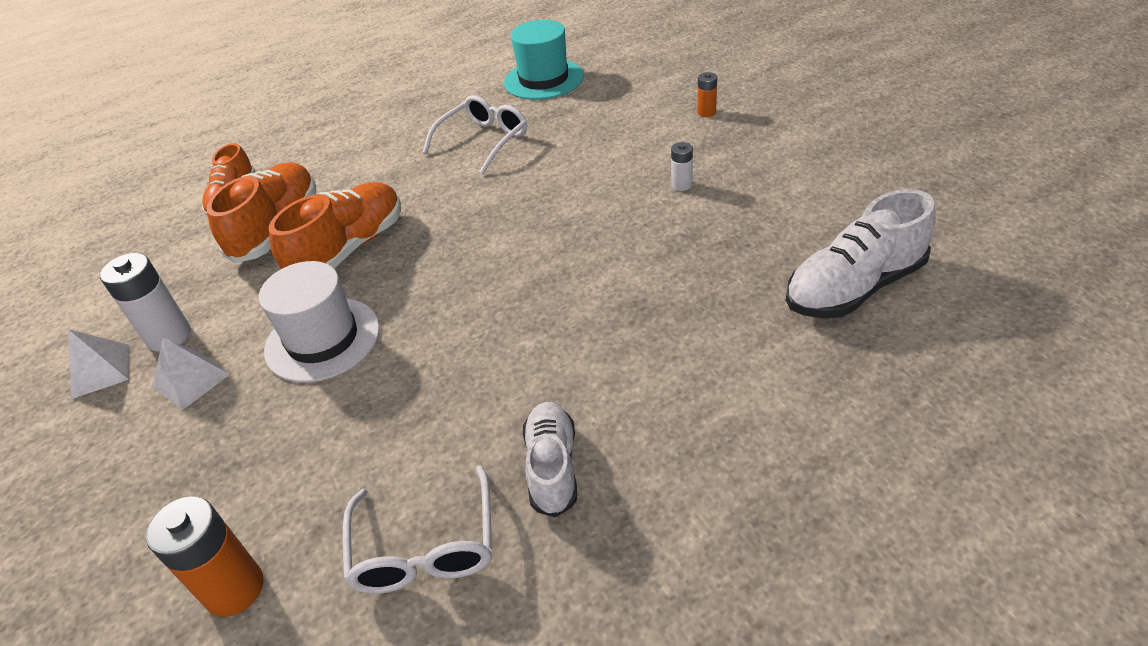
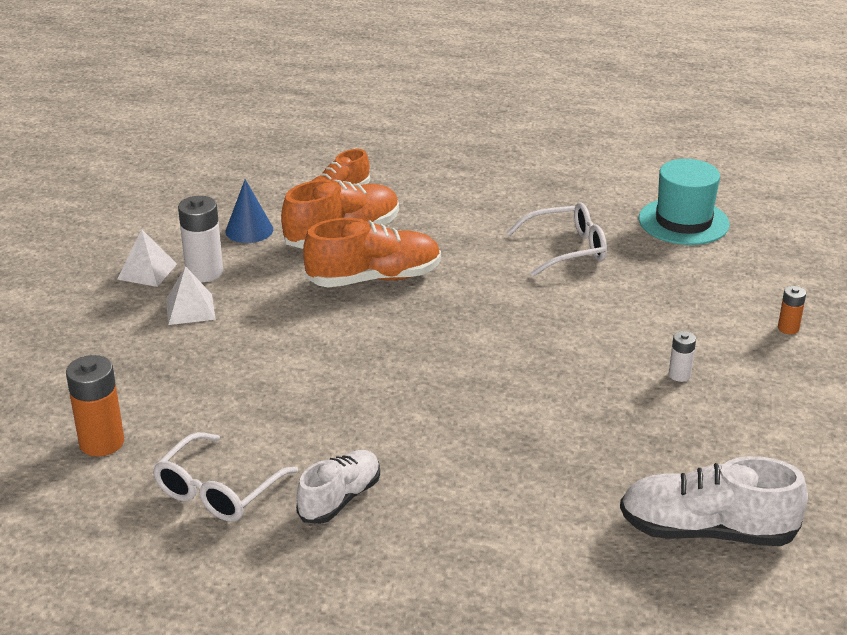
camera: 35 degrees right, 10 degrees down
white hat [259,261,380,383] -> none
none -> blue cone [225,179,273,243]

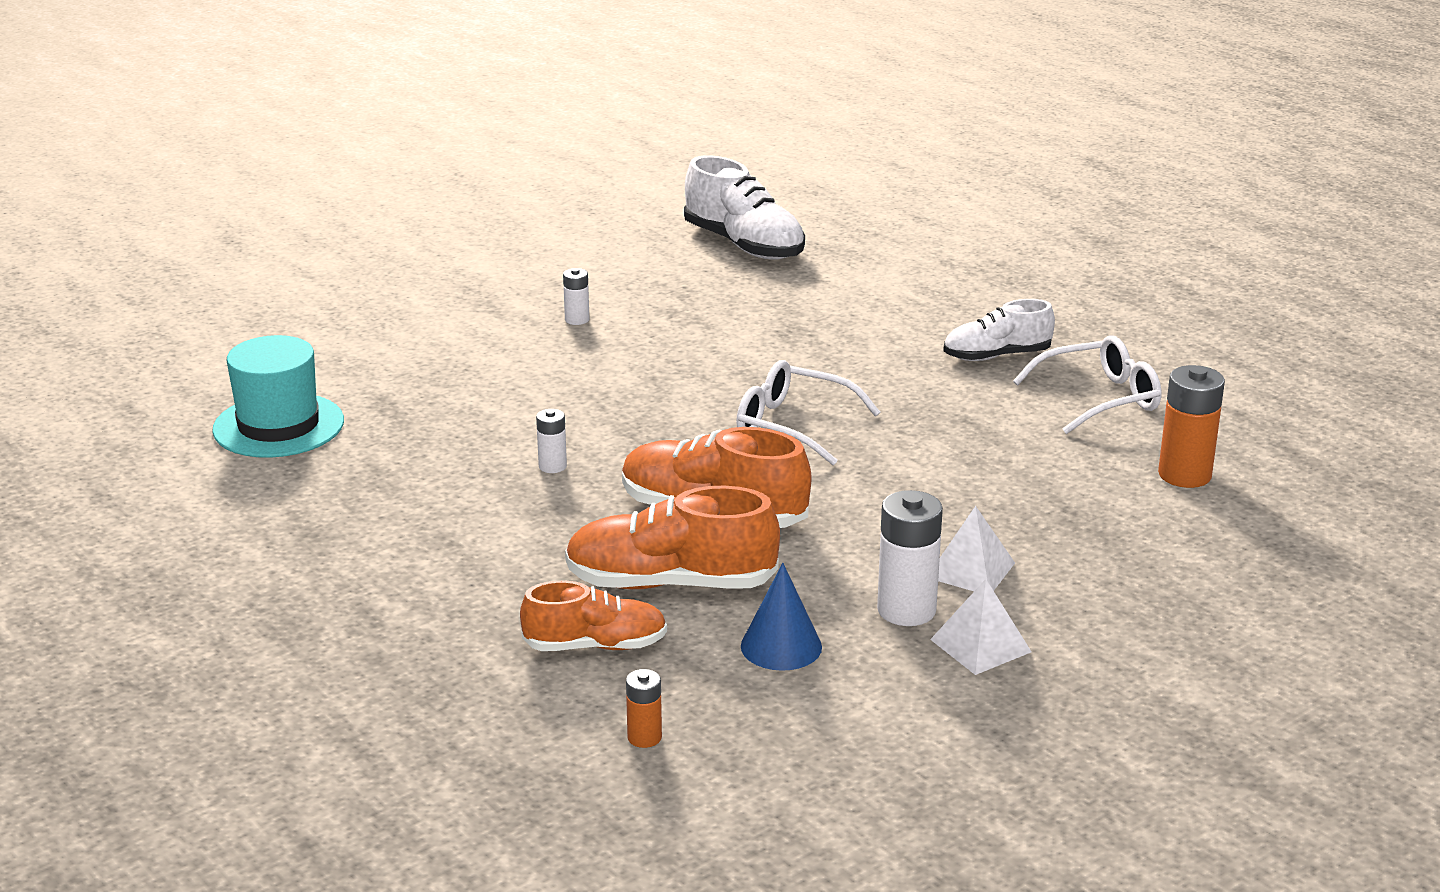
camera: 140 degrees left, 5 degrees down
white glasses [507,202,607,277] -> white glasses moved to [736,360,880,465]
orange battery [778,286,806,334] -> orange battery moved to [626,669,662,748]
none -> white battery [536,409,567,473]

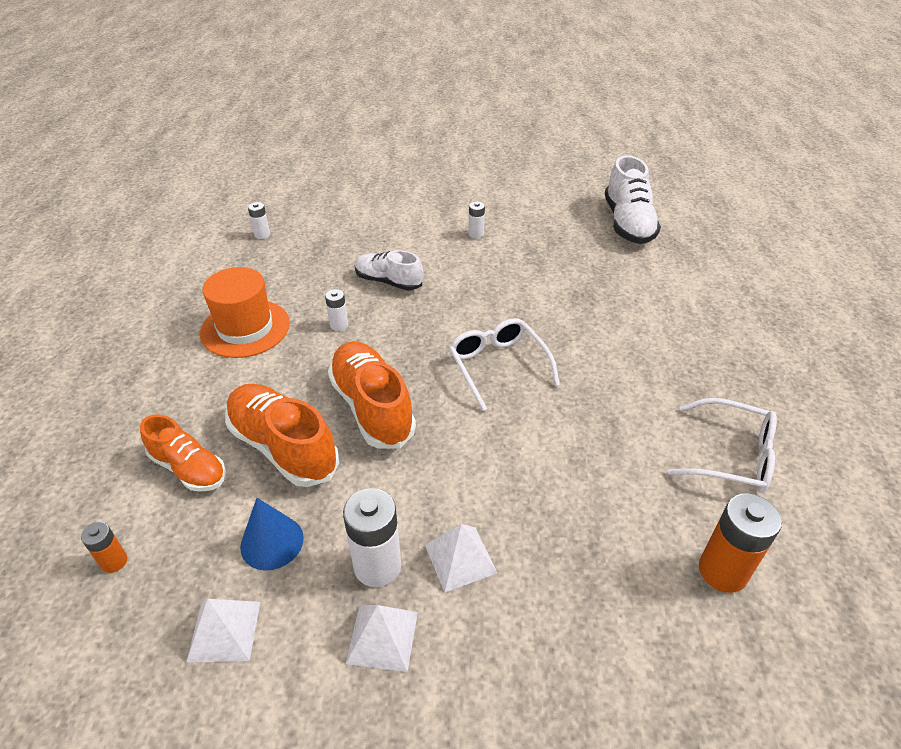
camera: 40 degrees right, 15 degrees up
turquoise hat [212,335,344,458] -> white battery [248,202,270,239]
white shoe [943,299,1055,361] -> white shoe moved to [355,250,423,291]
none -> white pyramid [186,599,260,663]
none -> orange hat [200,267,290,358]

